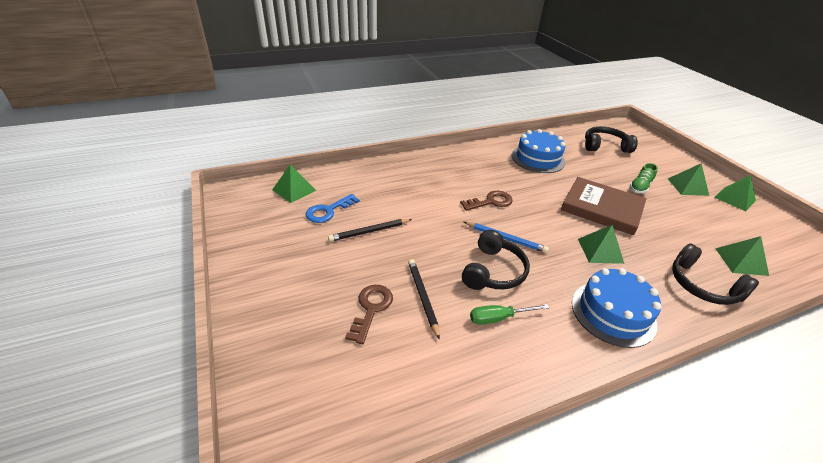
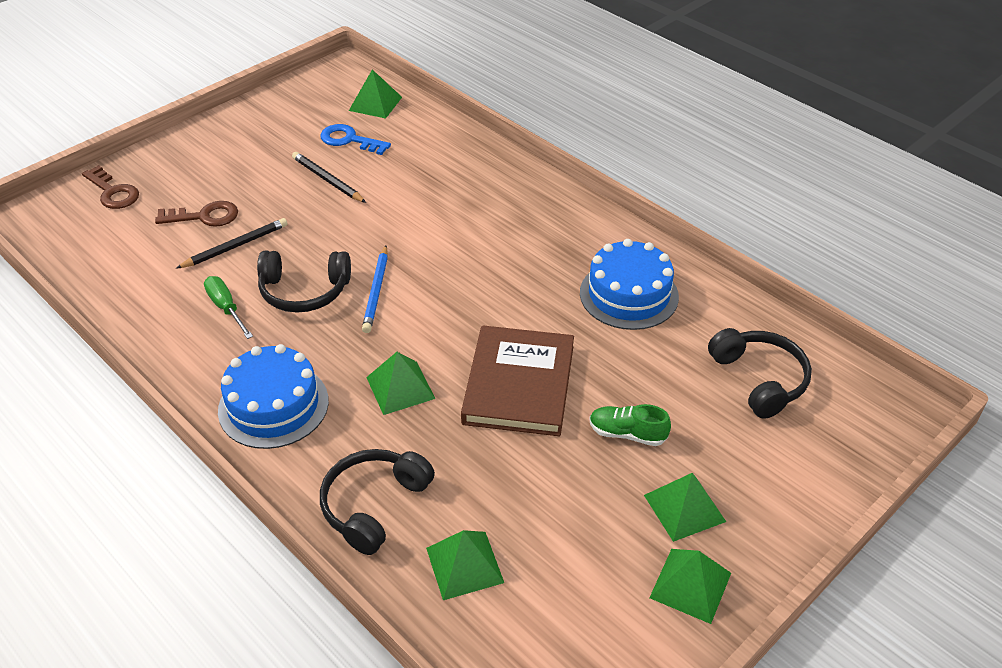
camera: 70 degrees right, 5 degrees up
brown key [460,191,513,211] -> brown key moved to [82,165,139,209]

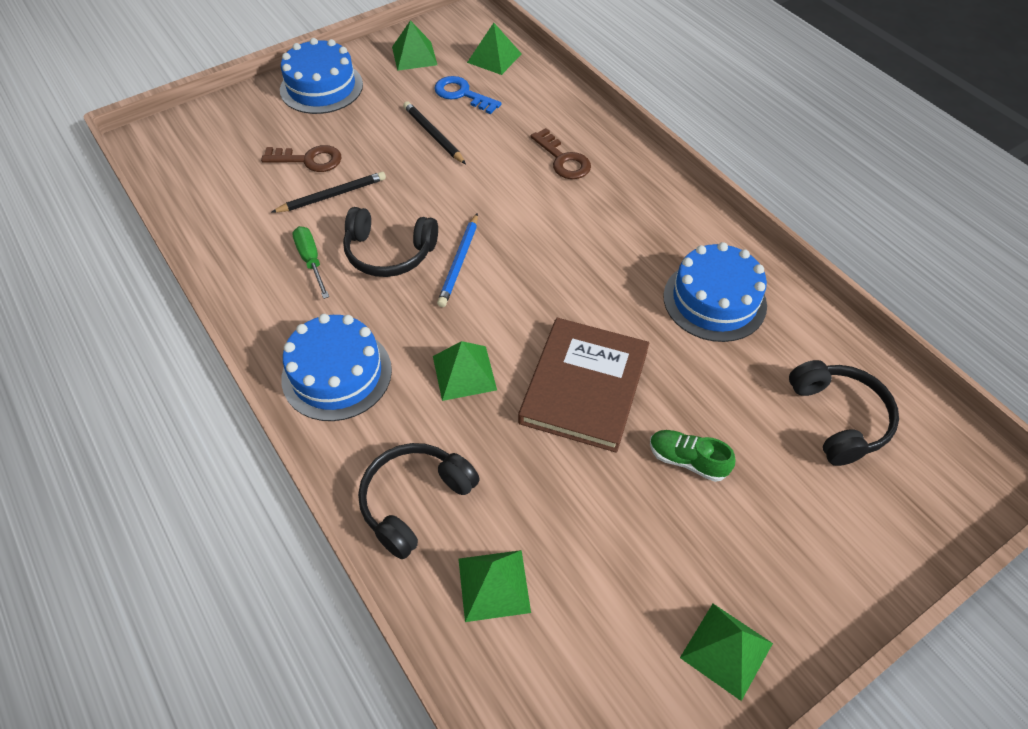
camera: 10 degrees right, 10 degrees up
brown key [82,165,139,209] -> brown key moved to [530,128,591,179]
green pyramid [644,473,726,542] -> green pyramid moved to [392,20,437,71]
none -> blue cake [280,38,363,114]

